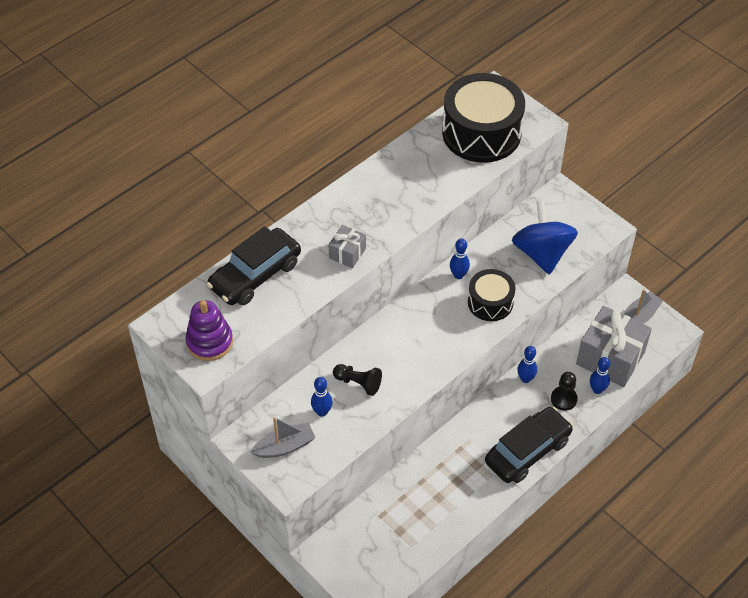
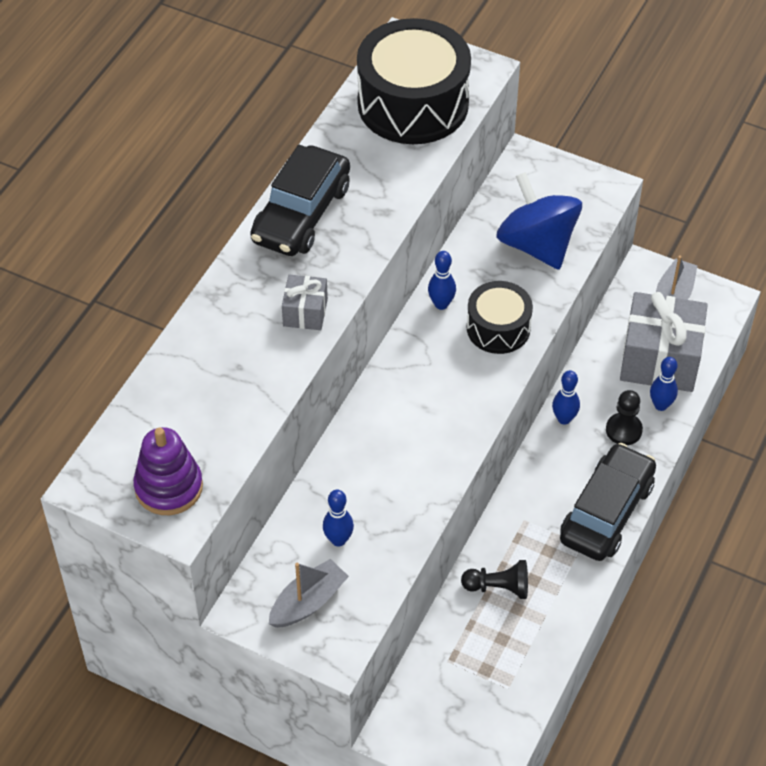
camera: 20 degrees left, 0 degrees up
black car [207,226,301,305] -> black car moved to [250,145,350,256]
black pawn [333,364,382,396] -> black pawn moved to [461,560,528,599]

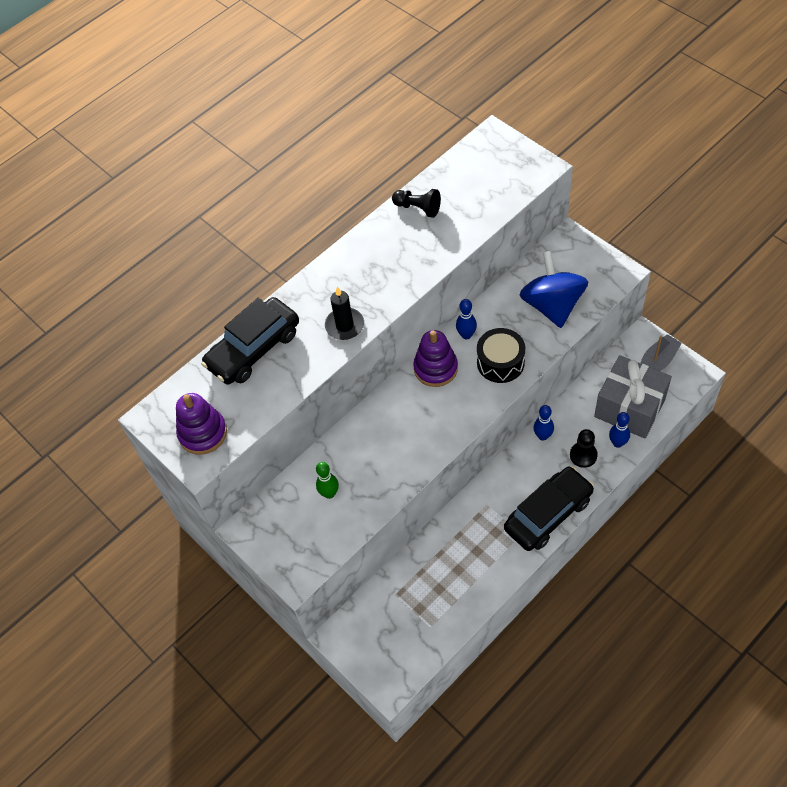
camera: 25 degrees right, 5 degrees up
black car [250,145,350,256] -> black car moved to [201,297,299,385]
grey boat [269,559,349,628] -> none
grey gift [282,274,328,330] -> black candle [325,287,364,340]
blue bowling pin [323,490,354,547] -> green bowling pin [316,462,339,499]
black drum [357,18,471,144] -> none
black pawn [461,560,528,599] -> black pawn moved to [392,189,441,218]
none -> purple stacking toy [413,330,458,387]

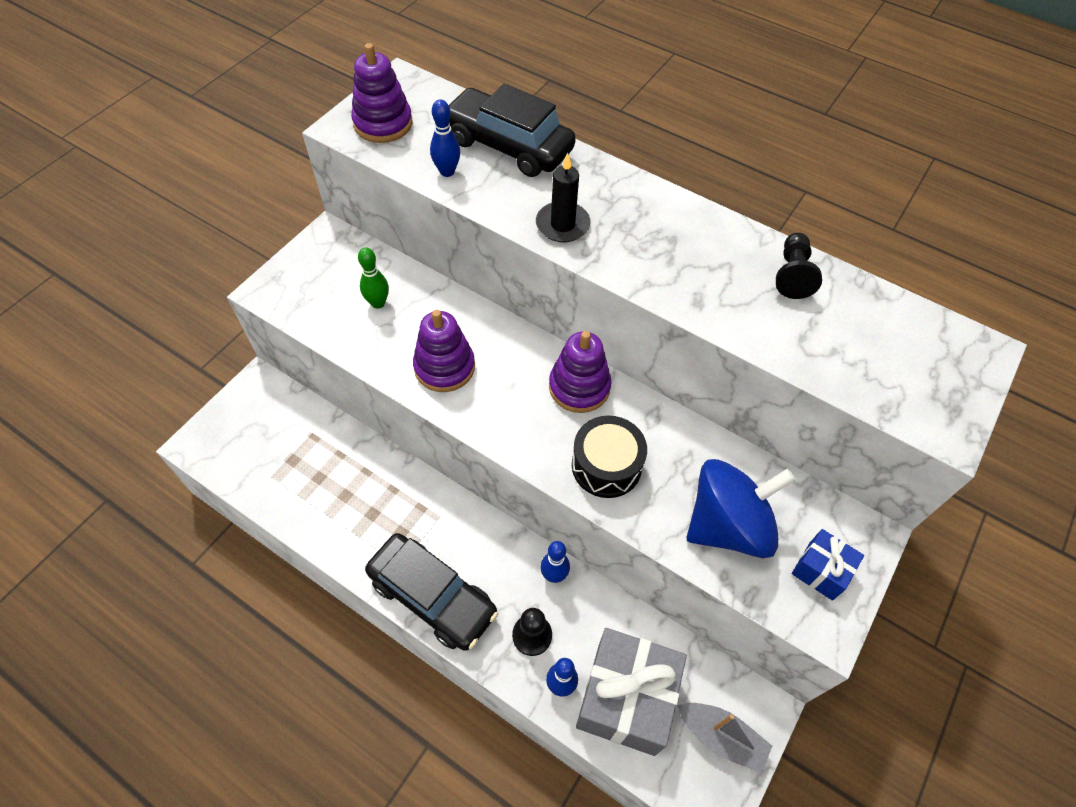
camera: 70 degrees right, 0 degrees up
blue bowling pin [456,299,477,340] -> blue bowling pin moved to [430,99,460,177]
none -> purple stacking toy [413,310,475,392]
none -> blue gift [792,529,864,601]

